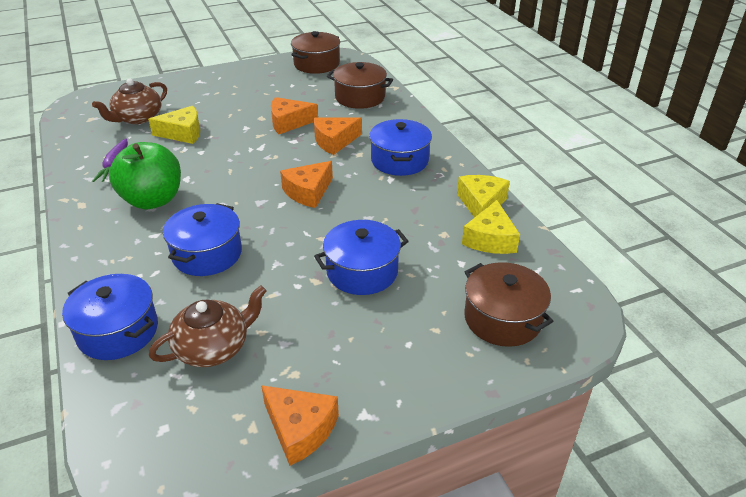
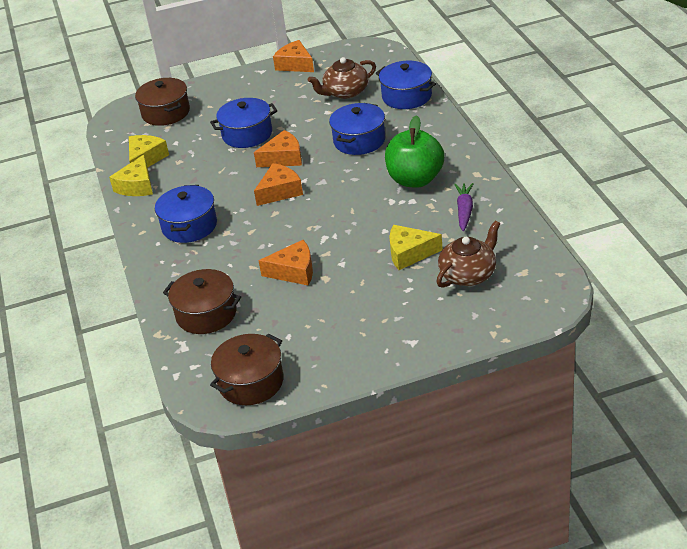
camera: 170 degrees left, 0 degrees up
orange cheese [314,117,362,155] -> orange cheese moved to [254,130,302,167]

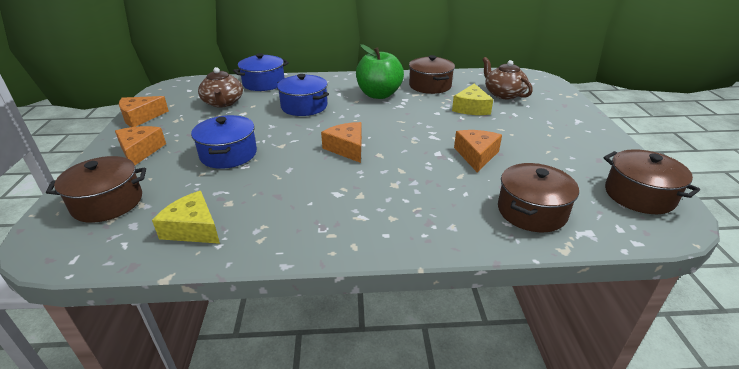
camera: 80 degrees left, 5 degrees down
yellow cheese [109,155,153,196] -> none
blue pot [155,185,217,243] -> none
orange cheese [254,130,302,167] -> orange cheese moved to [115,126,166,165]
purple carrot [454,183,474,231] -> brown pot [409,55,455,94]

